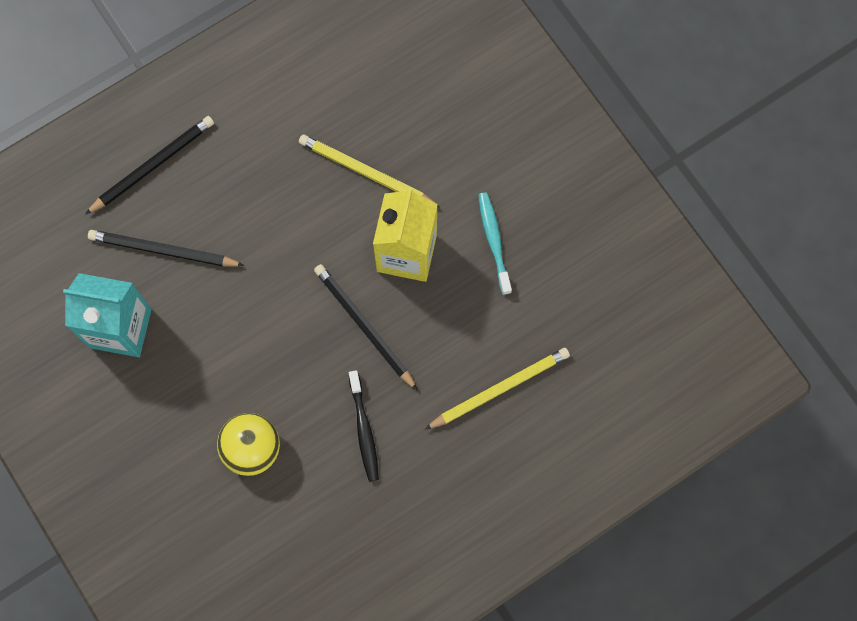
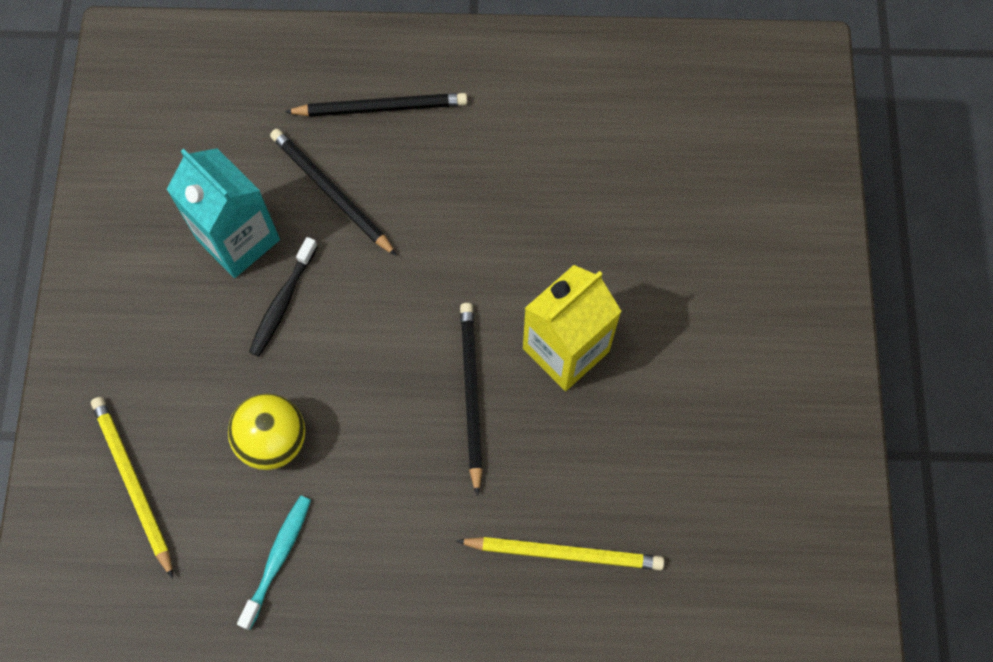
camera: 35 degrees right, 5 degrees down
yellow pencil [299,134,440,207] -> yellow pencil moved to [91,397,173,578]
black toothbrush [349,370,379,482] -> black toothbrush moved to [249,237,318,357]
turquoise toothbrush [478,192,512,295] -> turquoise toothbrush moved to [237,496,311,630]

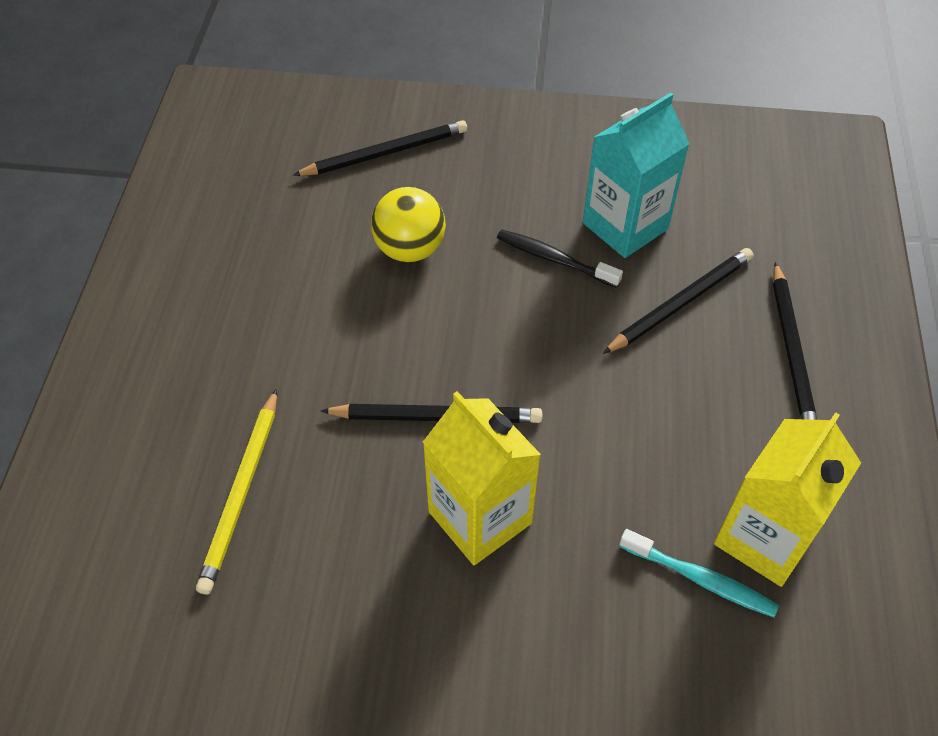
camera: 95 degrees right, 15 degrees down
yellow pencil [91,397,173,578] -> black pencil [293,120,467,176]
turquoise toothbrush [237,496,311,630] -> turquoise toothbrush moved to [619,529,779,617]
none -> yellow carton [714,412,861,587]

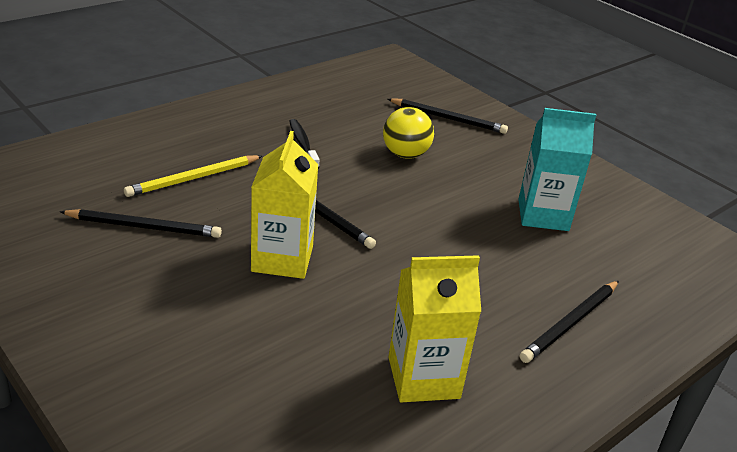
camera: 40 degrees right, 20 degrees down
black toothbrush [497,230,623,288] -> black toothbrush moved to [289,119,320,169]
black pencil [603,248,753,354] -> black pencil moved to [60,209,222,238]
turquoise toothbrush [619,529,779,617] -> none

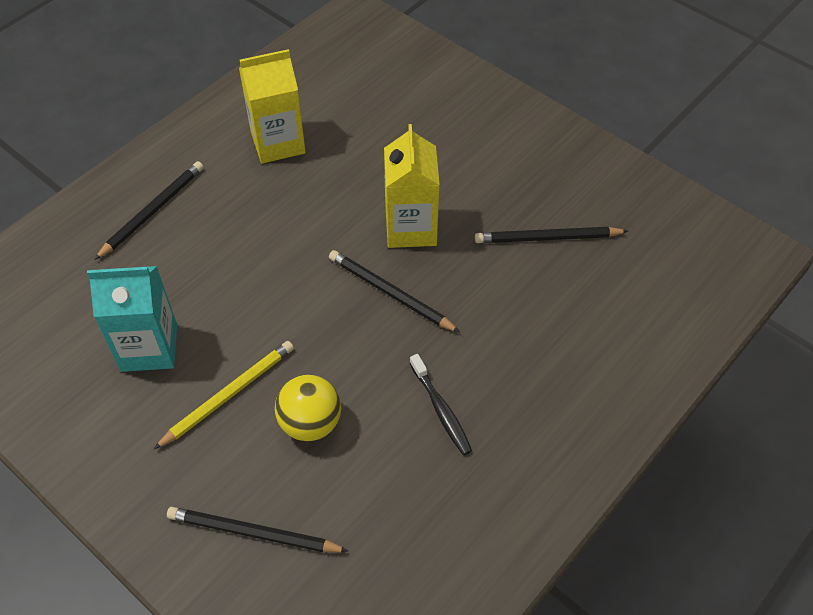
camera: 175 degrees right, 20 degrees up
yellow pencil [124,155,262,197] -> yellow pencil moved to [154,341,294,449]

